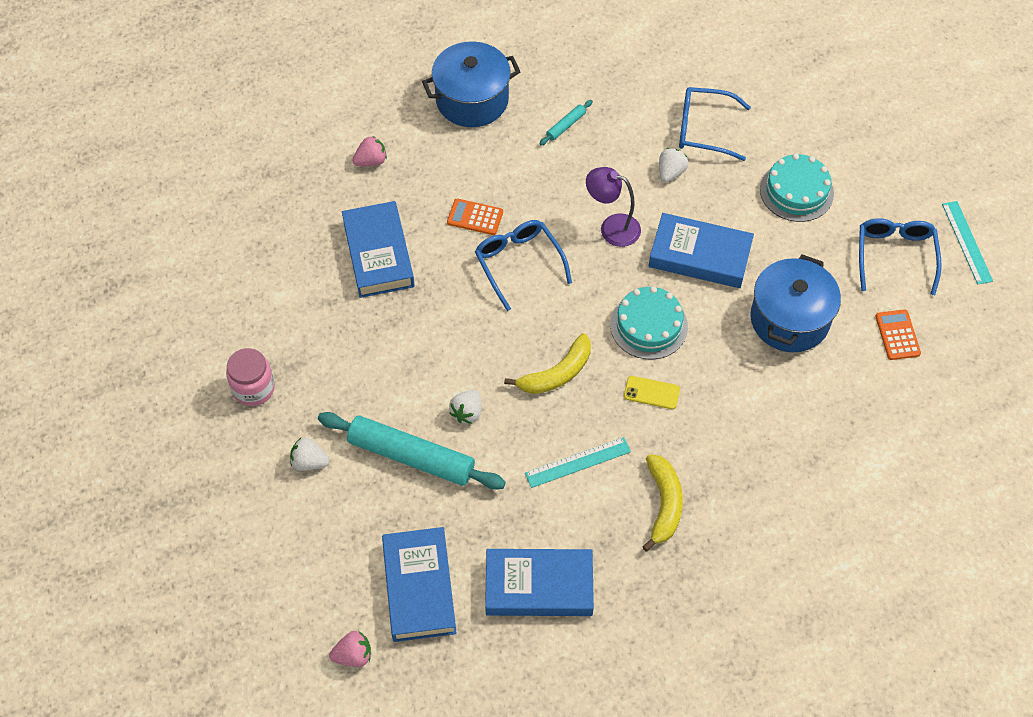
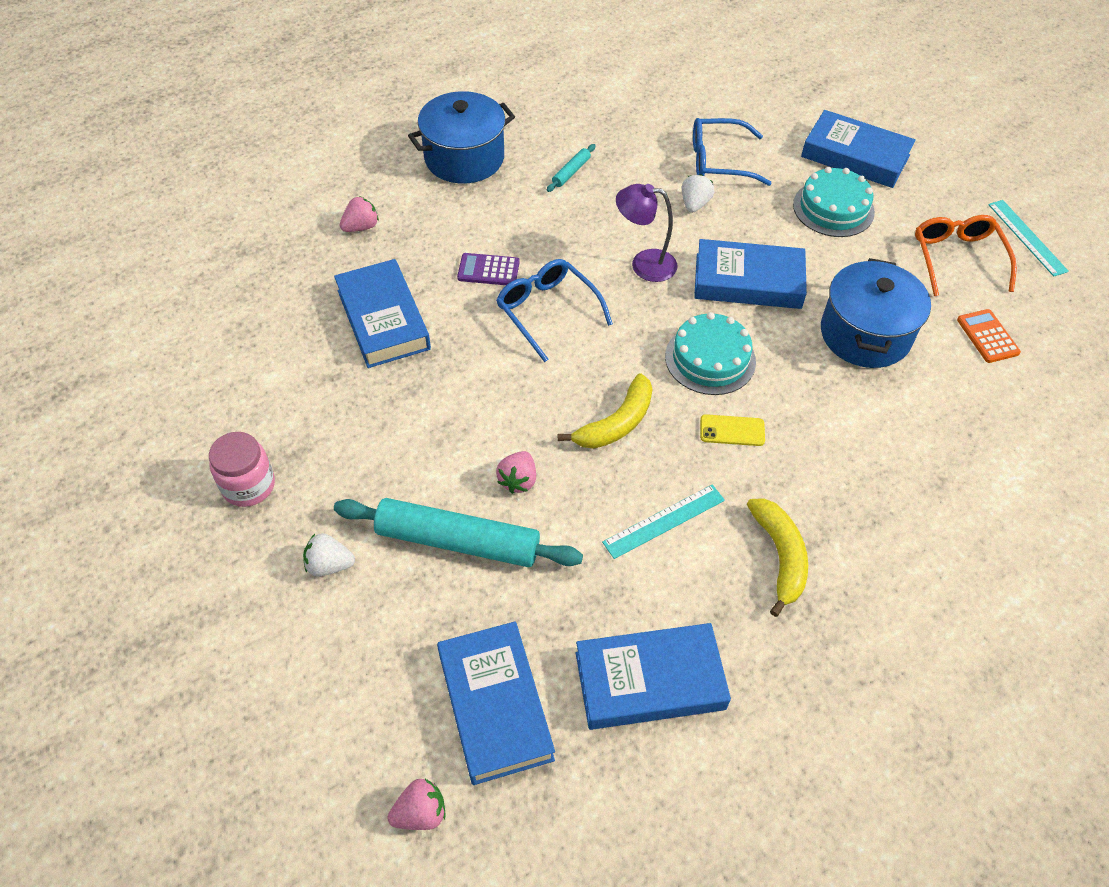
camera: 10 degrees left, 5 degrees down
orange calculator [447,199,503,235] -> purple calculator [457,253,520,285]
white strawberry [449,390,481,424] -> pink strawberry [496,451,536,494]
blue glasses [859,218,942,295] -> orange glasses [915,215,1017,296]
none -> blue book [801,110,916,188]

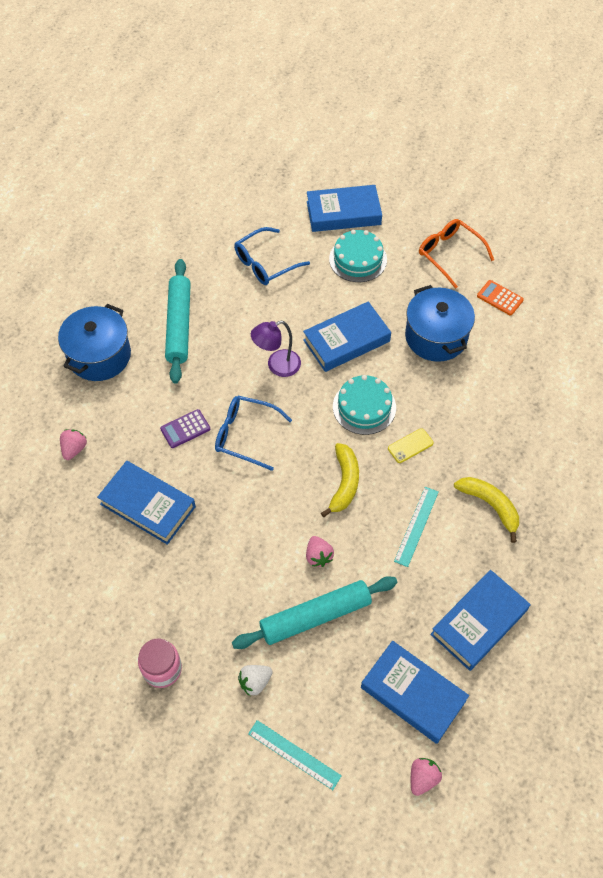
camera: 35 degrees left, 5 degrees up
turquoise rolling pin [547,144,596,192] -> turquoise rolling pin [165,259,191,384], size x2.33
white strawberry [682,174,715,213] -> none
turquoise ruler [988,200,1069,277] -> turquoise ruler moved to [248,720,342,790]

